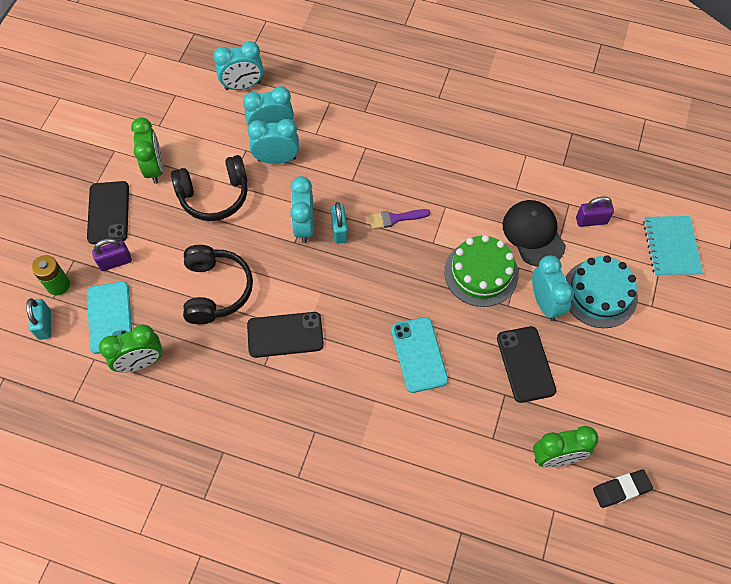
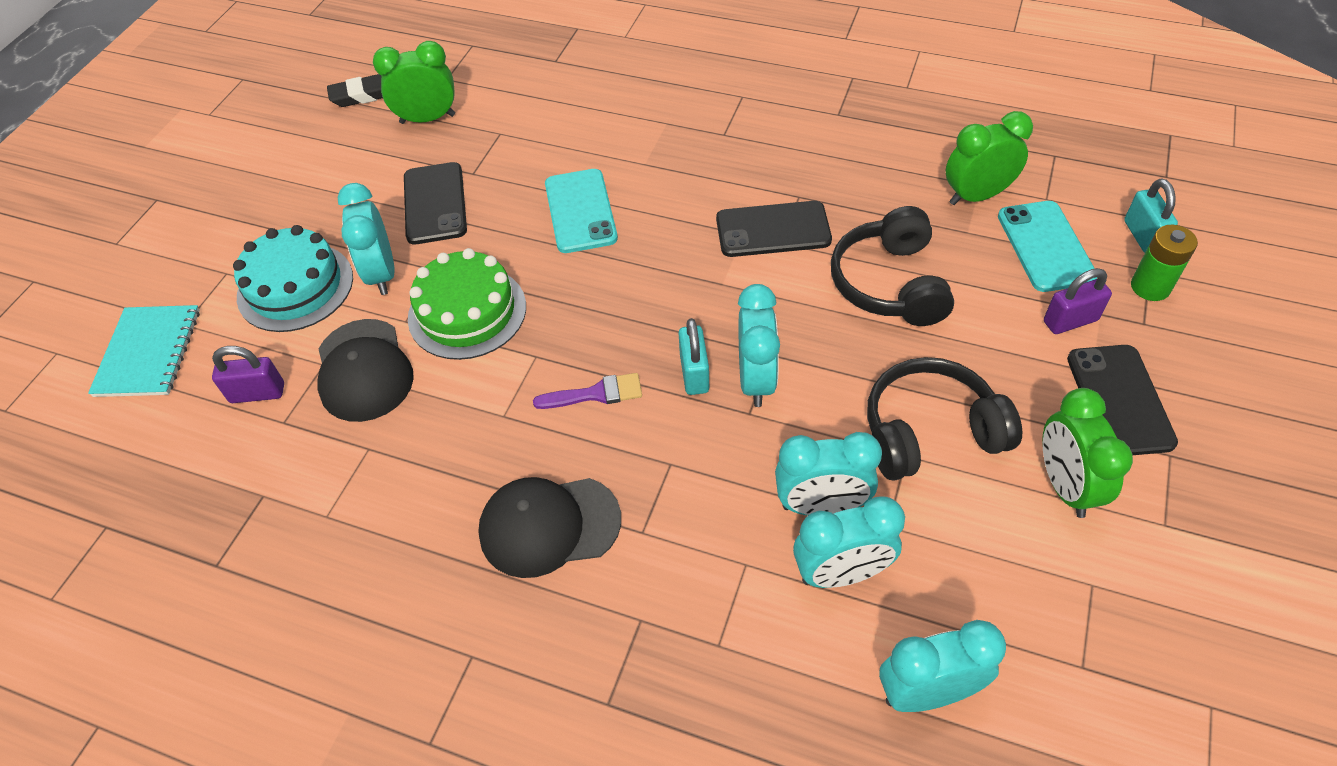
camera: 175 degrees left, 10 degrees down
none -> black cap [478,477,621,578]

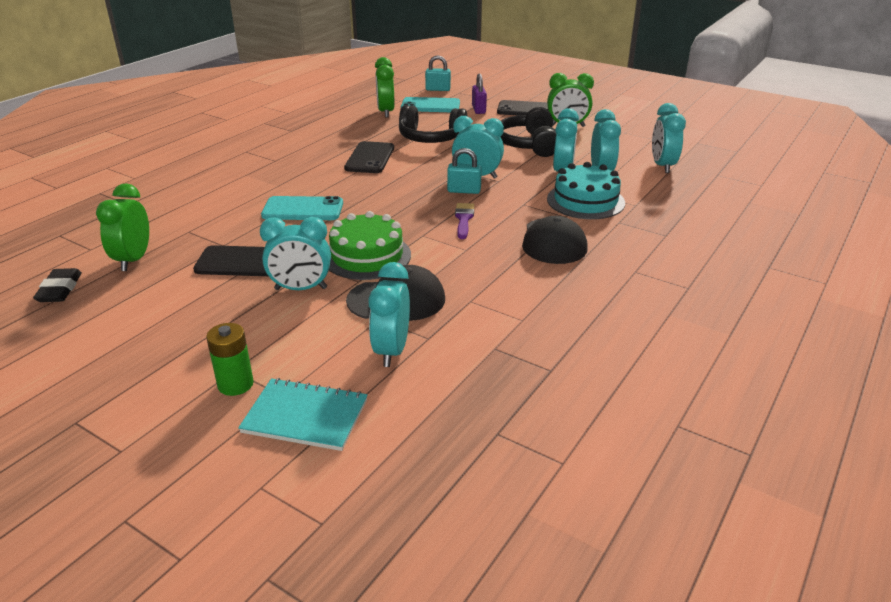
camera: 80 degrees left, 20 degrees down
purple padlock [212,346,284,403] -> turquoise clock [368,262,410,367]
turquoise cake [233,225,353,332] -> turquoise cake moved to [547,162,625,219]
green battery [1131,225,1198,301] -> green battery moved to [206,323,254,396]

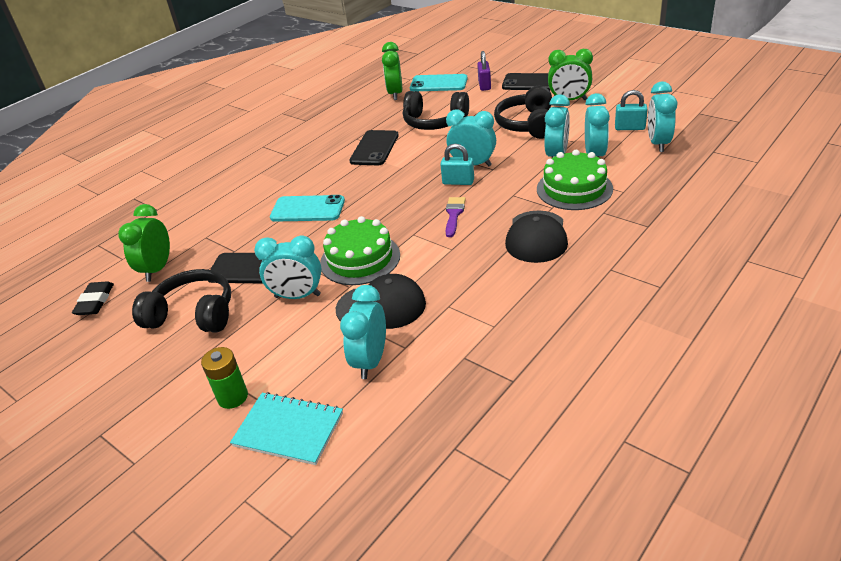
camera: 10 degrees right, 5 degrees up
turquoise padlock [425,55,451,91] -> turquoise padlock moved to [615,90,648,130]
turquoise cake [547,162,625,219] -> green cake [537,150,613,210]
none -> black headphones [132,269,231,333]

